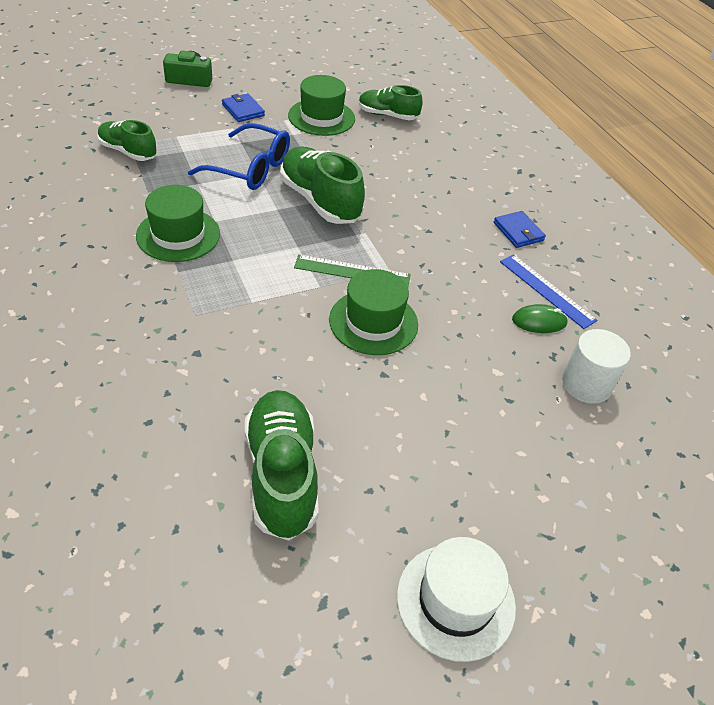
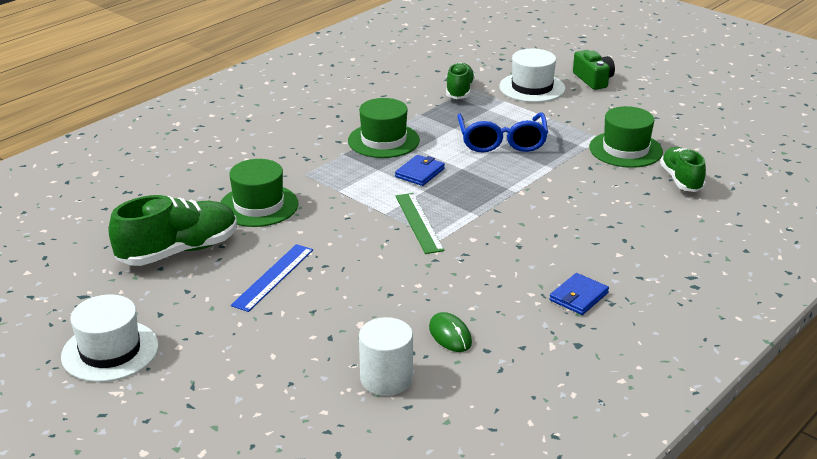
camera: 70 degrees right, 15 degrees down
blue wallet [222,93,265,122] -> blue wallet moved to [395,155,445,186]
green shoe [280,146,365,224] -> none
green hat [329,269,418,355] -> green hat moved to [221,159,298,227]
blue ruler [500,254,598,329] -> blue ruler moved to [231,244,313,312]
none -> white hat [499,49,565,102]

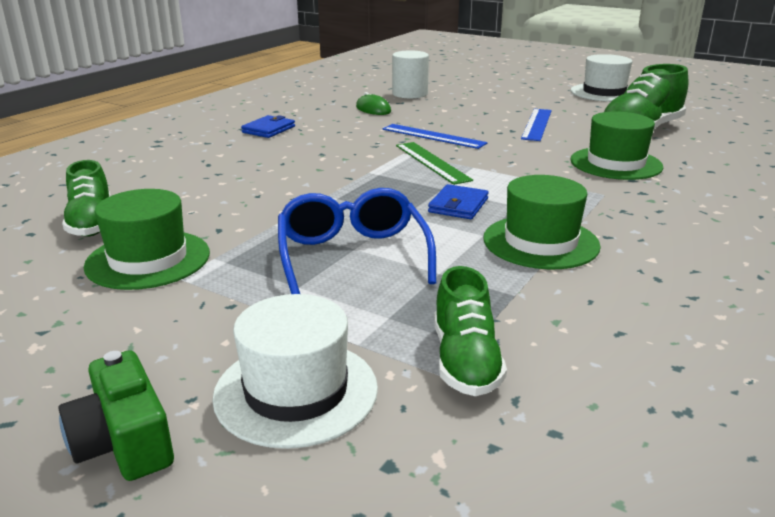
camera: 170 degrees right, 5 degrees down
none -> blue ruler [383,124,488,149]

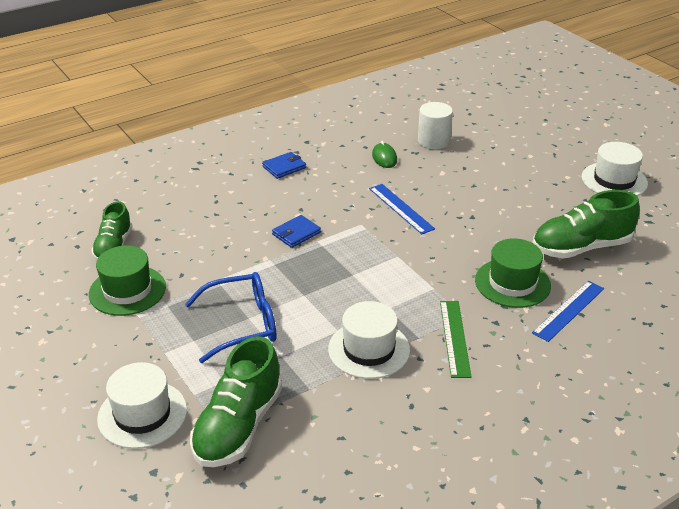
camera: 25 degrees right, 10 degrees up
green camera [58,350,174,481] -> none
blue glasses [278,188,436,294] -> blue glasses turned 60 degrees clockwise [185,272,276,363]
green ruler [396,142,473,185] -> green ruler moved to [440,301,472,378]
blue wallet [428,184,489,219] -> blue wallet moved to [272,215,321,248]
green shoe [434,266,507,396] -> green shoe [190,336,282,467], size x1.58
green hat [483,175,601,269] -> white hat [328,301,410,379]
blue ruler [521,109,552,141] -> blue ruler moved to [532,281,604,342]

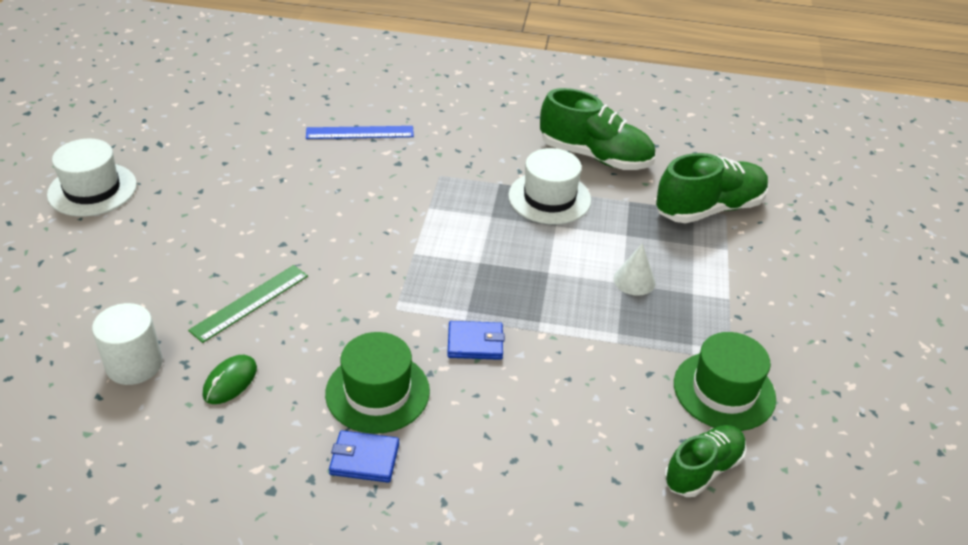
camera: 140 degrees left, 5 degrees up
white hat [97,362,187,449] -> none
blue glasses [185,272,276,363] -> white cone [614,243,656,296]
blue ruler [369,184,435,234] -> none
green ruler [440,301,472,378] -> green ruler moved to [188,265,308,343]
green hat [475,238,551,308] -> green hat moved to [325,332,430,434]
green shoe [533,190,640,258] -> green shoe moved to [540,88,655,170]

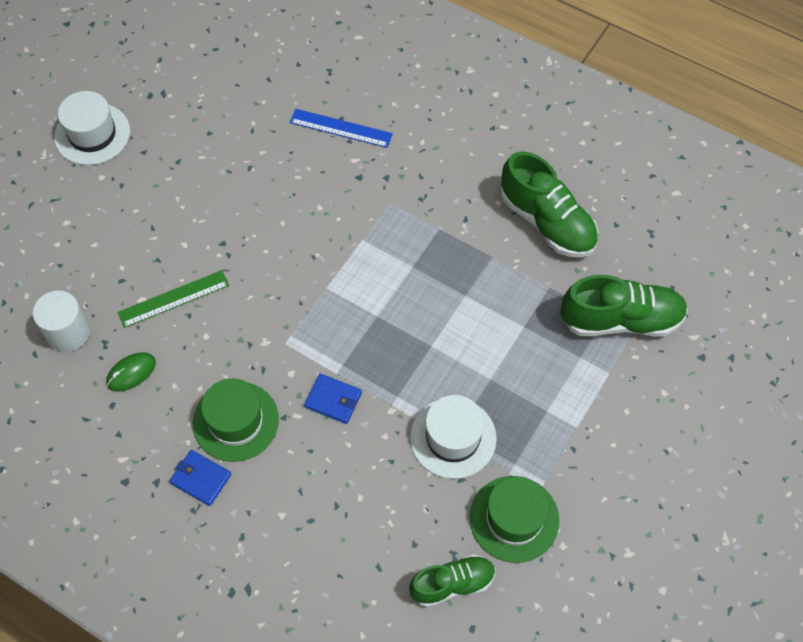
camera: 25 degrees right, 20 degrees up
white hat [508,148,591,225] -> white hat moved to [410,395,497,479]
white cone [614,243,656,296] -> none

